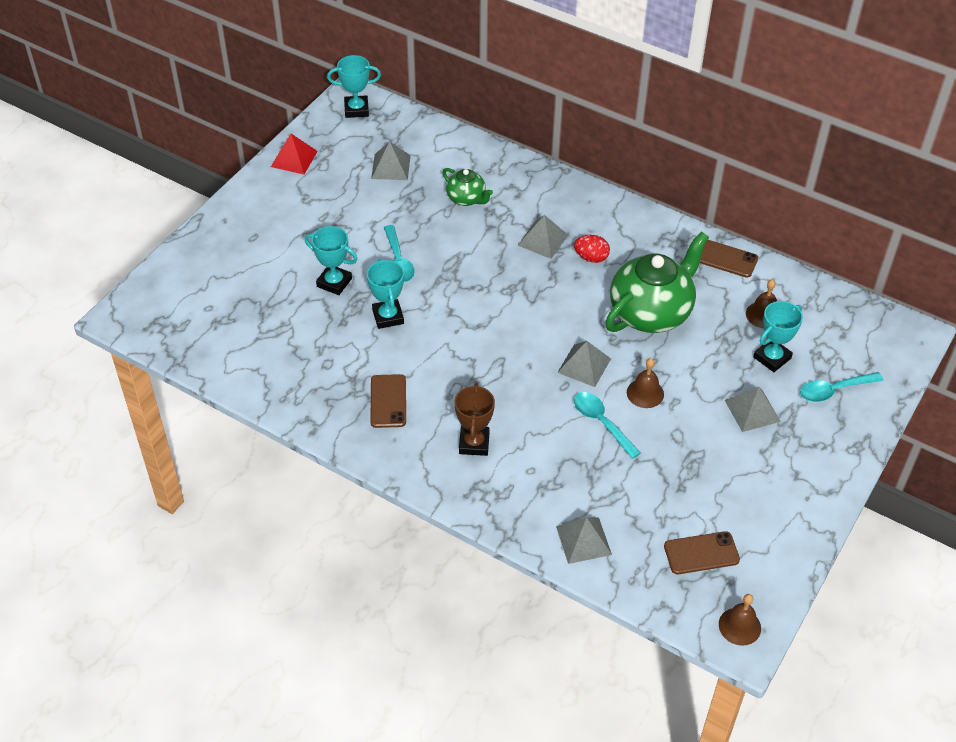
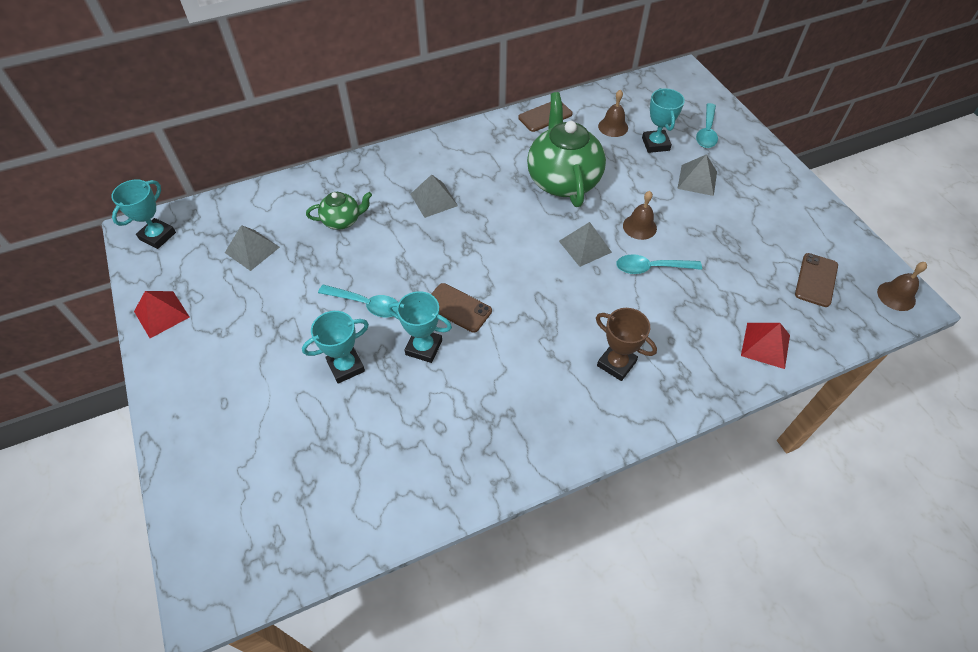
camera: 55 degrees left, 5 degrees up
brown phone [370,374,406,428] -> brown phone moved to [431,283,492,333]
grey pyramid [556,517,612,564] -> red pyramid [741,323,790,369]
red egg [574,235,610,263] -> none

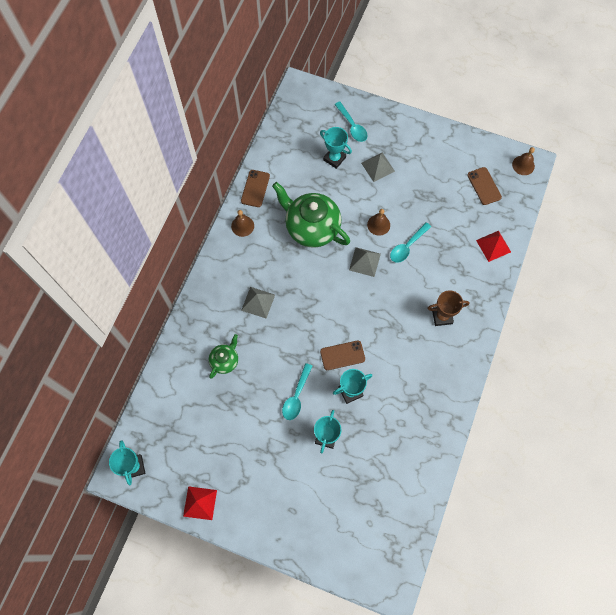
camera: 45 degrees left, 15 degrees up
grey pyramid [225,225,280,271] -> none
turquoise spoon [318,285,399,317] -> turquoise spoon turned 135 degrees clockwise [282,363,312,420]
brown bell [598,90,628,137] -> brown bell moved to [231,210,254,237]

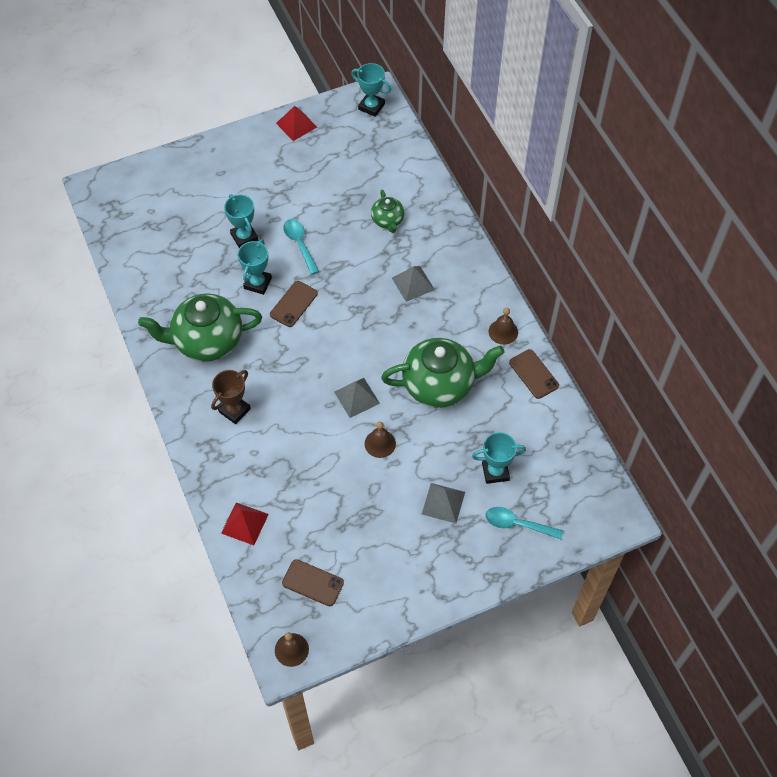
camera: 135 degrees right, 10 degrees down
turquoise spoon [390,222,431,263] -> none
none -> green teapot [138,293,262,361]

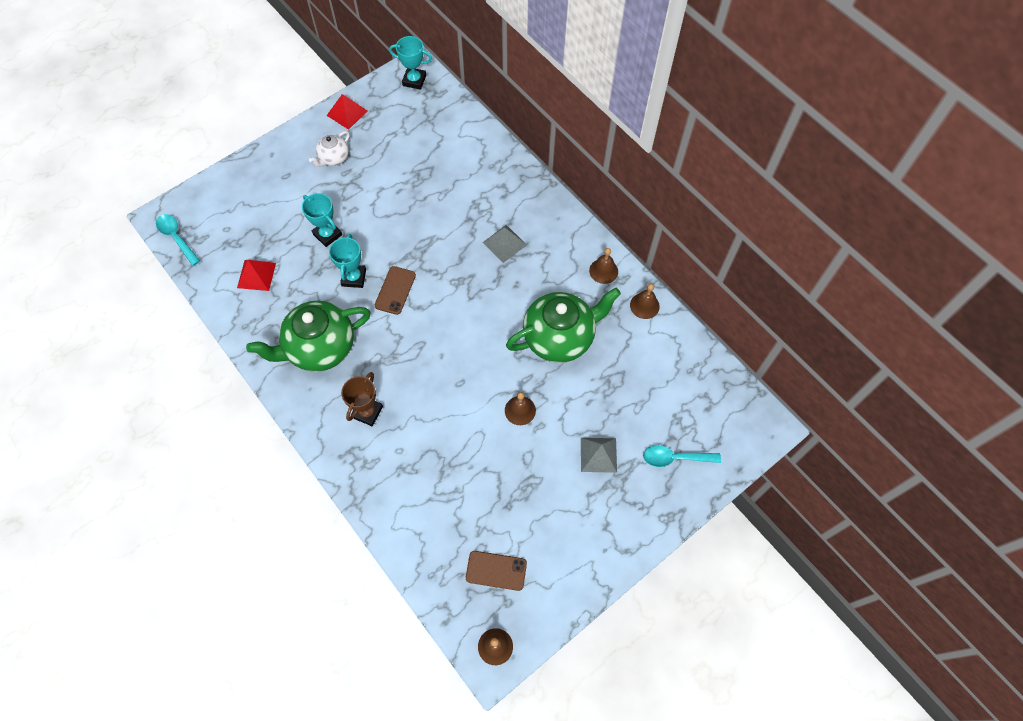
camera: 15 degrees left, 5 degrees up
red pyramid [221,502,269,545] -> red pyramid moved to [237,260,276,291]
turquoise spoon [283,219,319,275] -> turquoise spoon moved to [156,214,200,266]
grey pyramid [334,378,380,418] -> none
green teapot [371,190,404,233] -> none
turquoise trophy [472,432,526,484] -> none
brown phone [509,349,559,399] -> brown bell [630,284,660,319]
none -> white teapot [309,131,350,167]

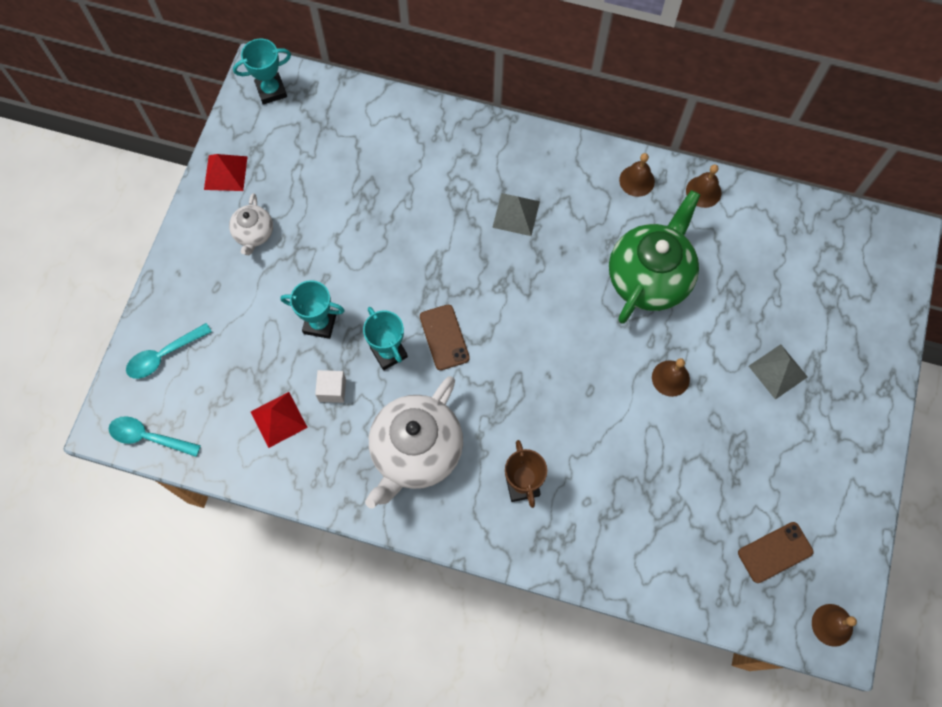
camera: 35 degrees left, 5 degrees up
green teapot [246,300,371,372] -> white teapot [365,376,463,508]
turquoise spoon [643,445,721,467] -> turquoise spoon moved to [126,323,212,379]
none -> white cube [315,370,346,403]

